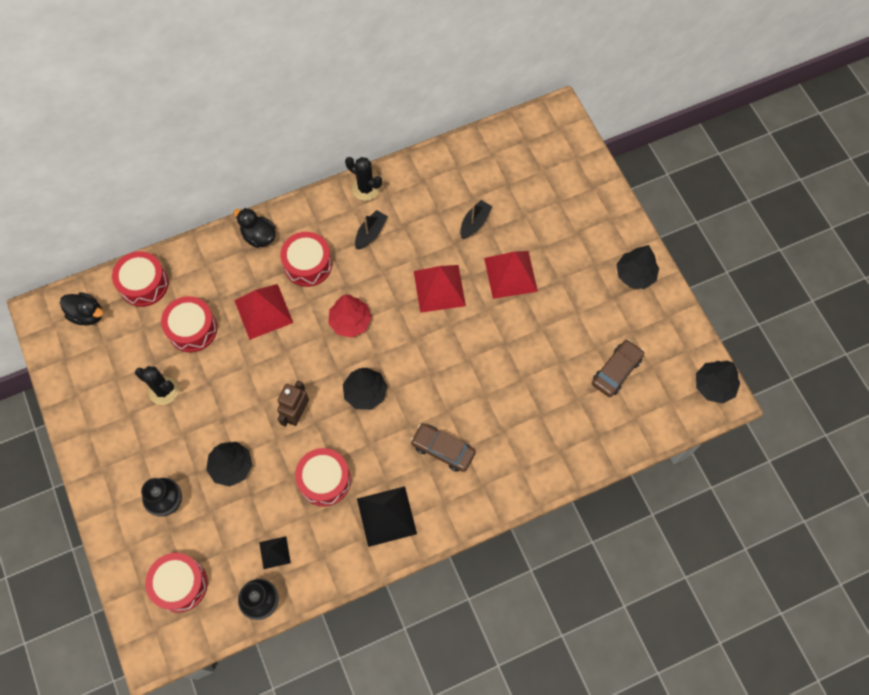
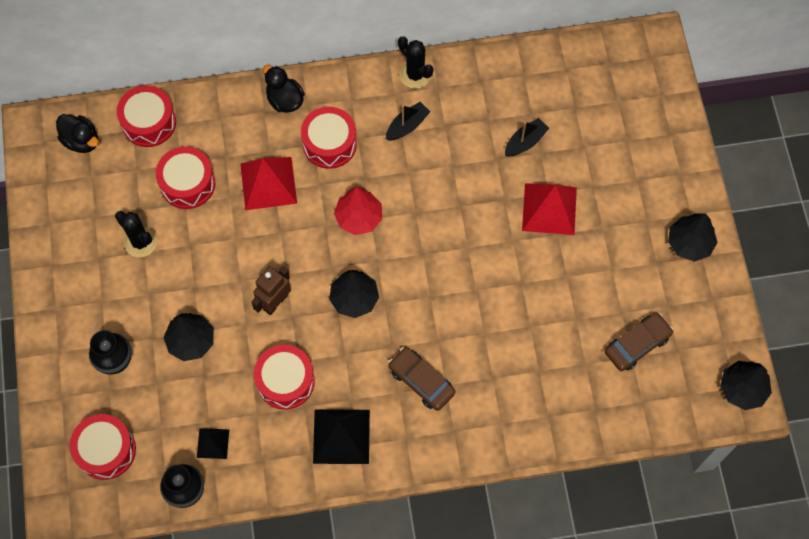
camera: 15 degrees right, 0 degrees up
red pyramid [414,265,466,313] -> none

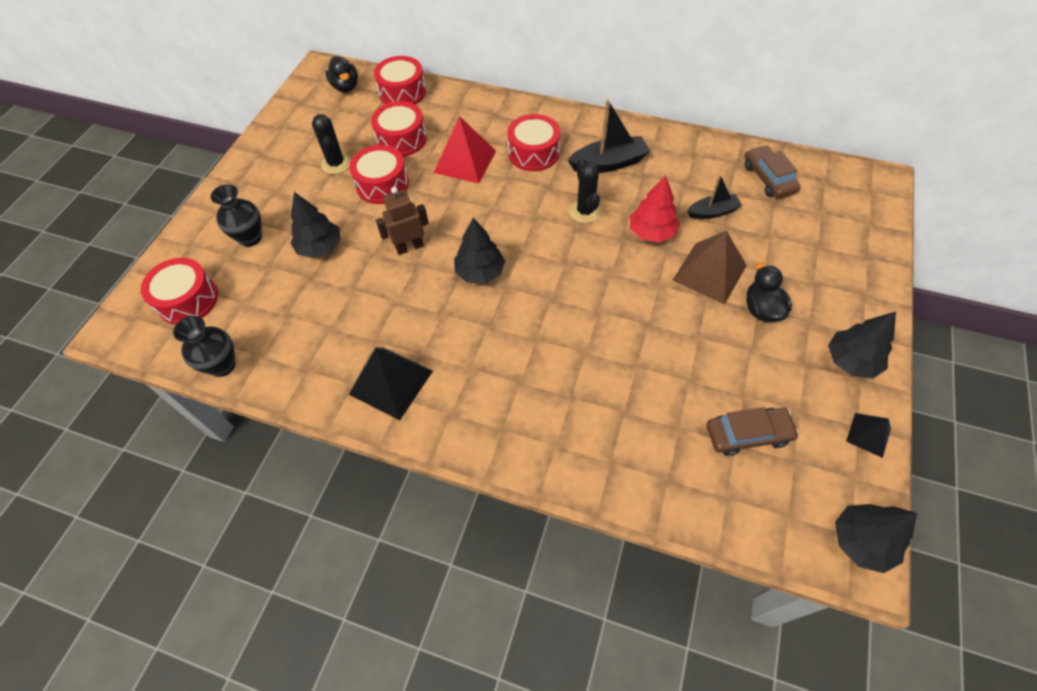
camera: 30 degrees right, 10 degrees down
black pyramid [197,428,229,459] -> black pyramid moved to [846,413,891,458]
red drum [254,345,315,410] -> red drum moved to [349,145,409,204]
black duck [263,65,305,113] -> black duck moved to [746,263,792,322]
red tree [334,187,382,235] -> red tree moved to [630,175,680,243]
black boat [386,102,430,141] -> black boat [567,99,650,173], size x1.57
brown car [388,347,456,411] -> brown car moved to [744,145,800,198]
black cactus [398,36,434,89] -> black cactus moved to [569,158,602,223]
red pyramid [522,183,577,235] -> brown pyramid [672,231,747,304]

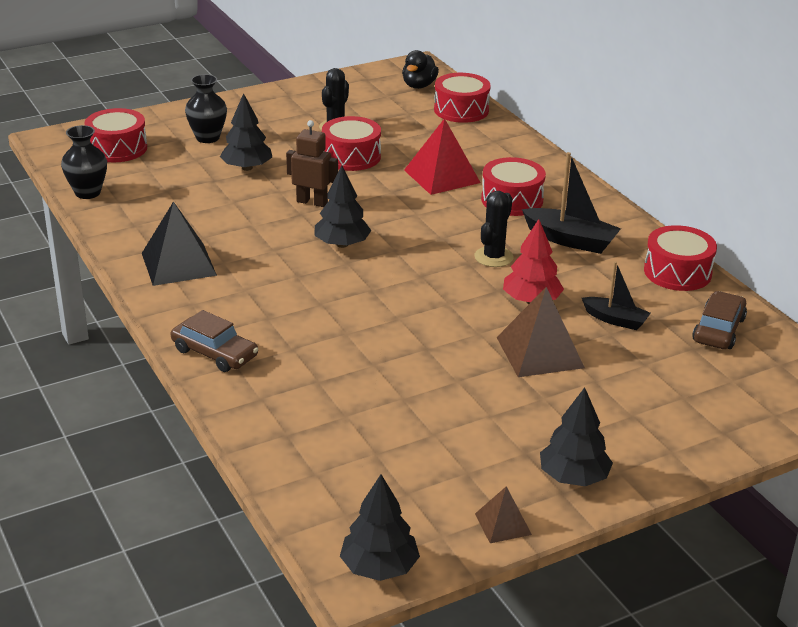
camera: 40 degrees right, 25 degrees down
red drum [371,101,427,157] -> red drum moved to [644,225,717,291]
brown car [706,407,799,456] -> brown car moved to [171,310,258,372]
black duck [746,263,792,322] -> none
black pyramid [846,413,891,458] -> brown pyramid [475,486,532,543]

